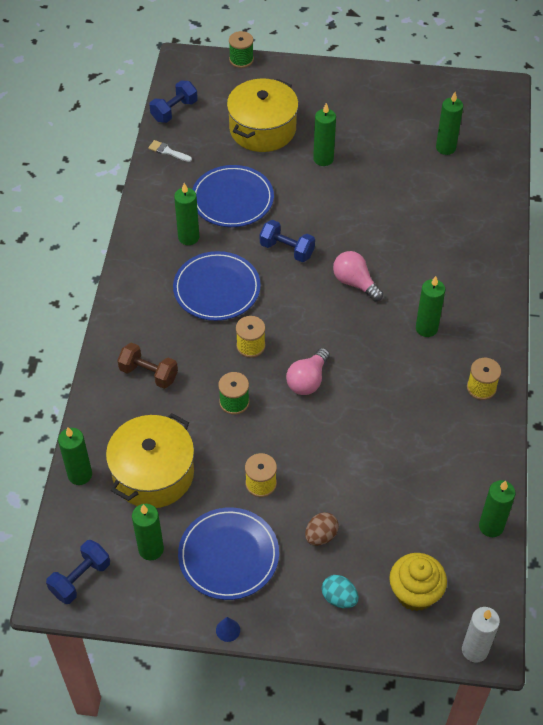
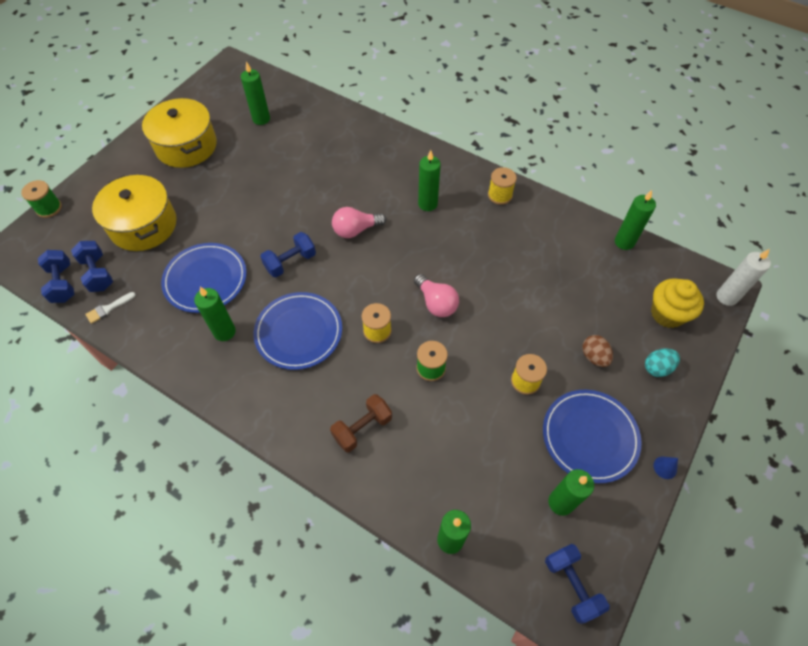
camera: 65 degrees left, 5 degrees up
yellow pot [106,413,194,508] -> yellow pot moved to [142,98,217,168]
green candle [313,103,336,166] -> none
none -> blue dumbbell [71,241,113,292]

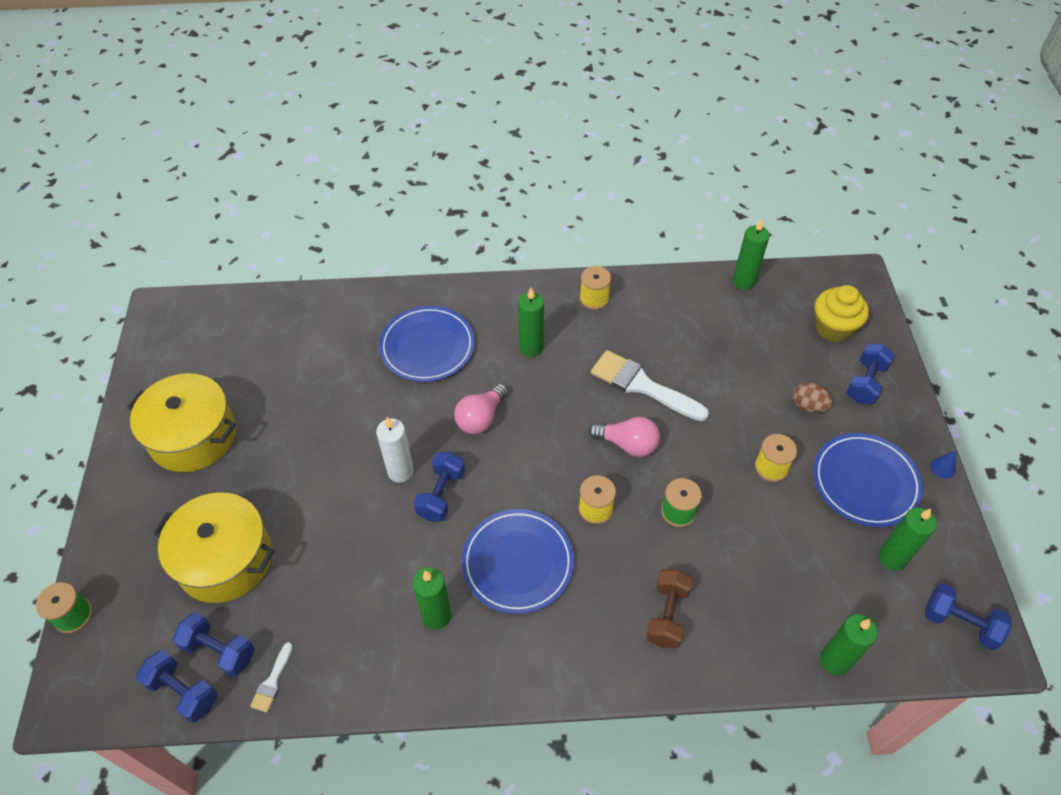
camera: 35 degrees left, 5 degrees down
blue plate [161,243,247,313] -> blue plate moved to [379,306,475,382]
green candle [241,61,270,125] -> none
turquoise egg [645,348,680,377] -> blue dumbbell [846,344,895,404]
white candle [717,249,771,306] -> white candle moved to [376,417,414,483]
none -> white brush [591,350,709,421]

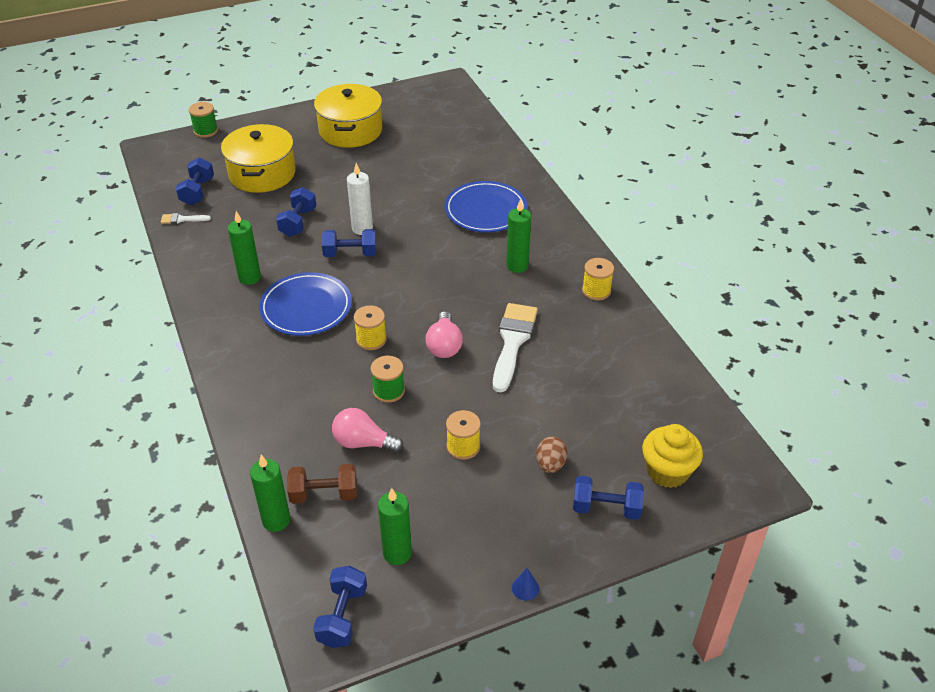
camera: 70 degrees right, 10 degrees down
blue dumbbell [136,650,217,723] -> blue dumbbell moved to [276,187,316,237]
pink light bulb [454,384,508,434] -> pink light bulb moved to [332,408,403,453]
brown dumbbell [646,569,693,648] -> brown dumbbell moved to [287,464,357,504]
green candle [733,219,770,290] -> none
blue plate [813,433,923,527] -> none

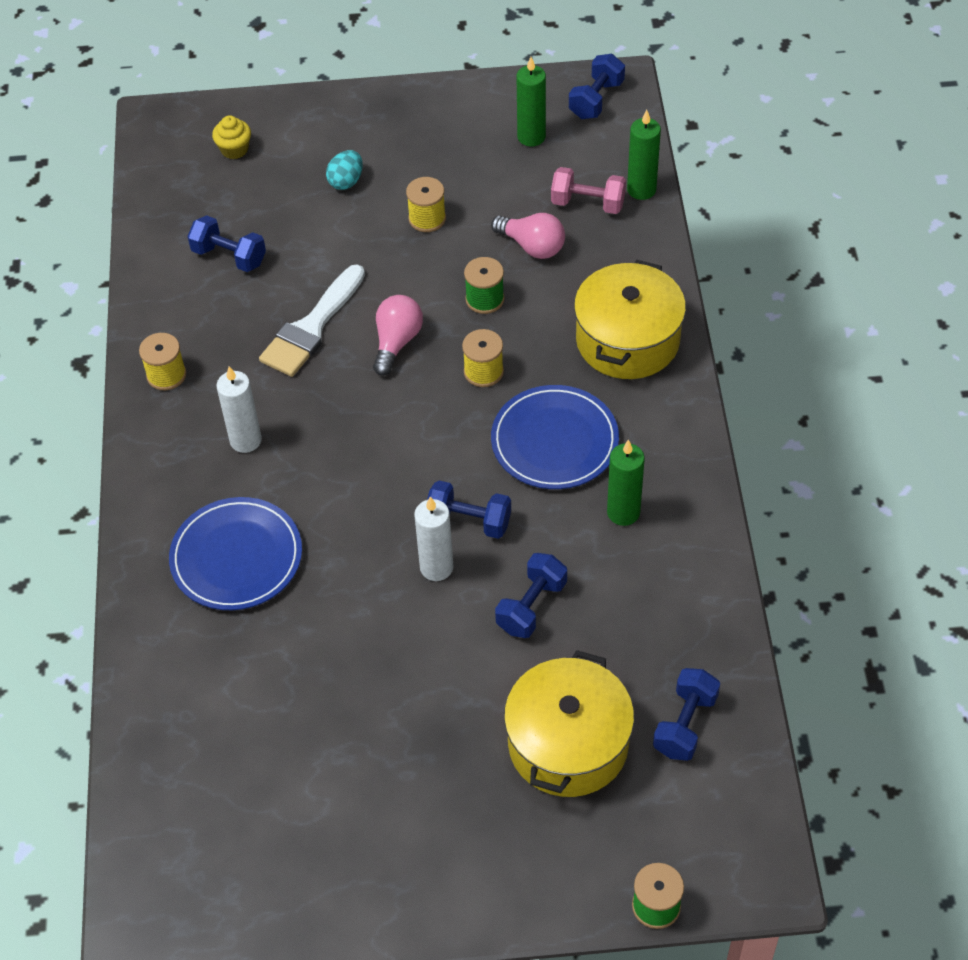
camera: 160 degrees left, 10 degrees up
white brush [161,213,211,224] -> none
brown dumbbell [287,464,357,504] -> pink dumbbell [551,167,626,214]
yellow pot [314,84,382,148] -> yellow pot moved to [574,260,686,379]
green candle [506,199,531,273] -> white candle [216,366,262,453]
blue cone [512,568,539,601] -> none
brown egg [536,436,568,473] -> turquoise egg [326,150,363,190]
blue dumbbell [573,476,644,520] -> blue dumbbell moved to [187,215,266,272]
yellow cupcake [642,424,703,488] -> yellow cupcake [212,115,251,159], size x0.62

